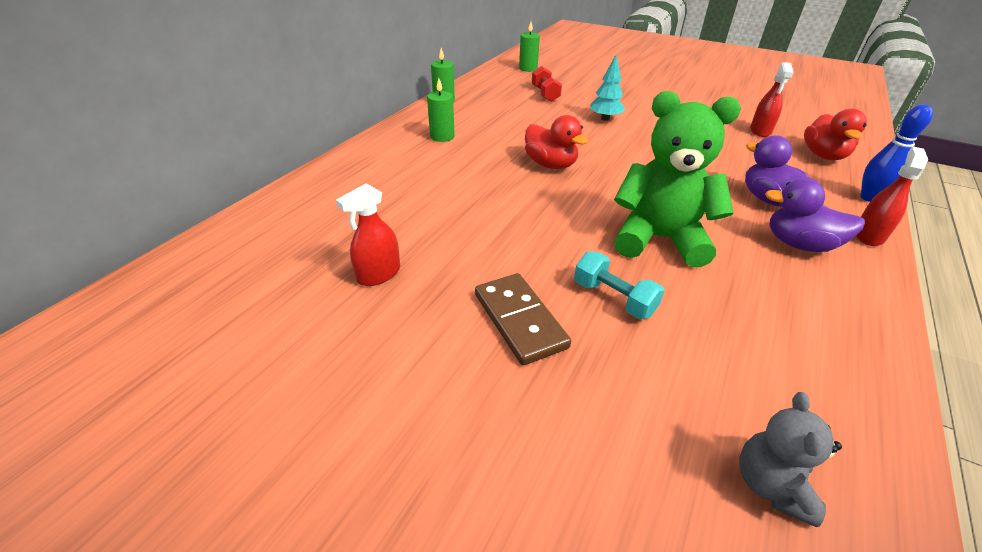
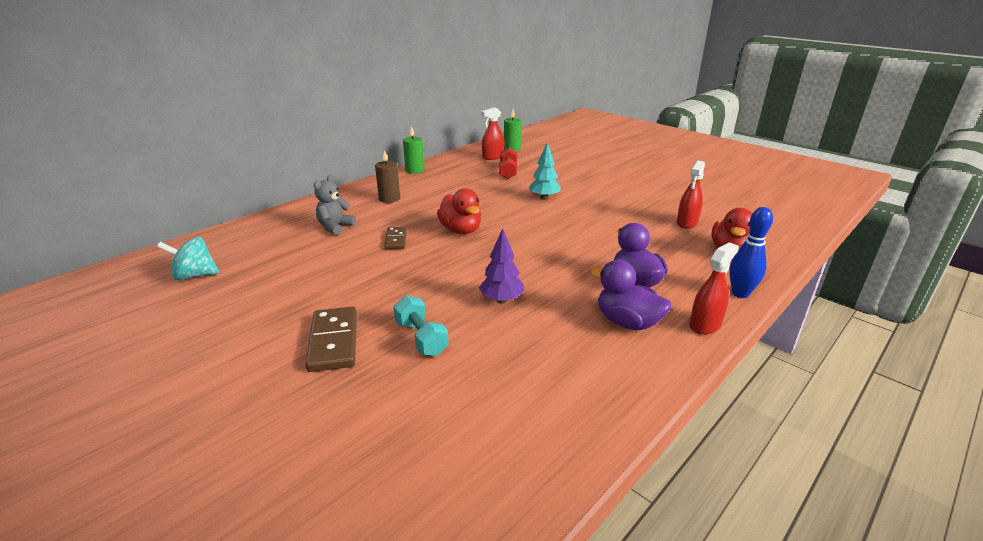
camera: 15 degrees right, 10 degrees down
red spray bottle [336,183,400,286] -> red spray bottle moved to [481,107,505,160]
green candle [427,78,455,142] -> brown candle [375,150,400,203]
green teddy bear [614,91,741,267] -> purple tree [479,228,524,303]
grey teddy bear [740,392,842,527] -> grey teddy bear moved to [314,175,356,235]
none -> turquoise spinning top [157,237,219,280]
none -> brown domino [384,227,407,249]

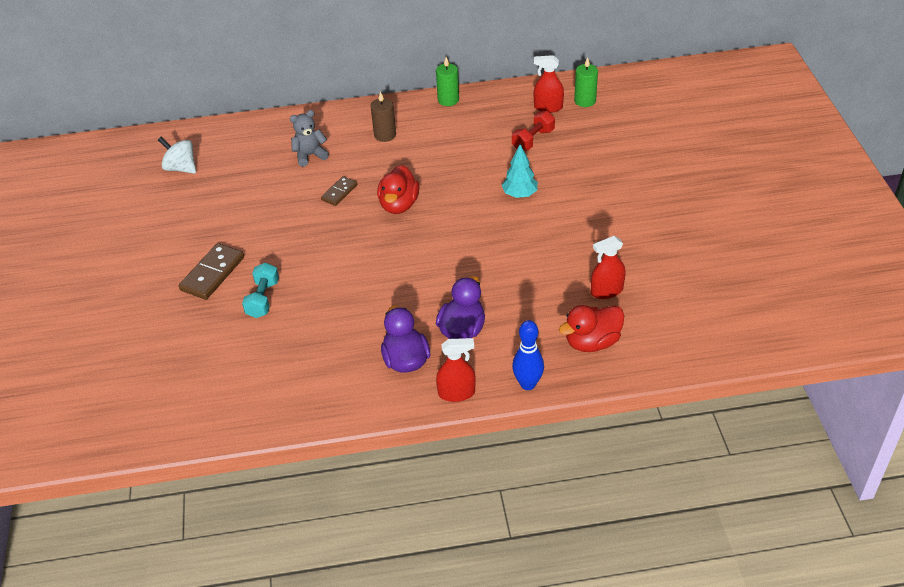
camera: 40 degrees right, 15 degrees up
turquoise spinning top [157,237,219,280] -> white spinning top [158,137,196,174]
purple tree [479,228,524,303] -> none

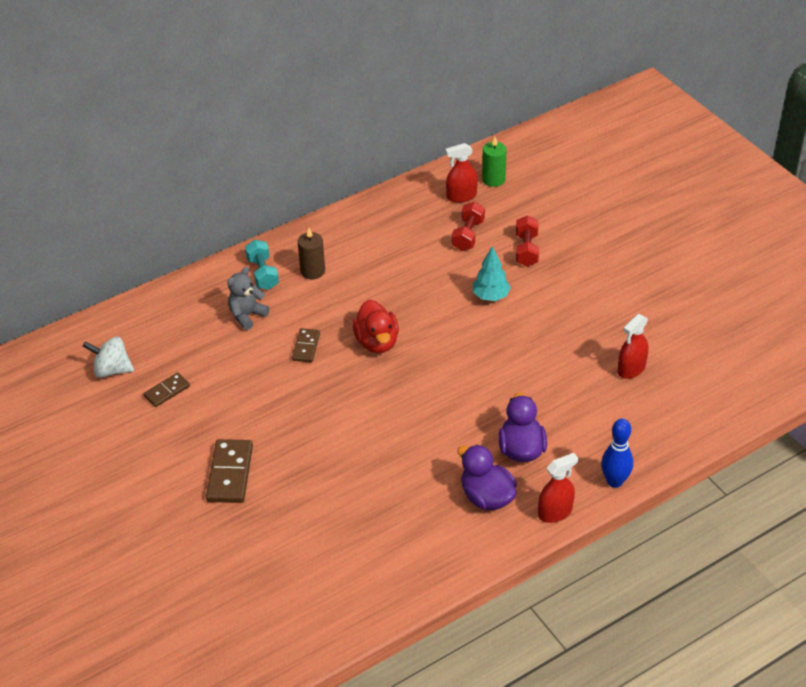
camera: 25 degrees left, 0 degrees up
turquoise dumbbell [242,262,279,318] -> turquoise dumbbell moved to [245,240,279,290]
green candle [436,57,459,106] -> none
red duck [559,305,624,352] -> none
none -> brown domino [143,372,190,407]
none -> red dumbbell [516,215,539,267]

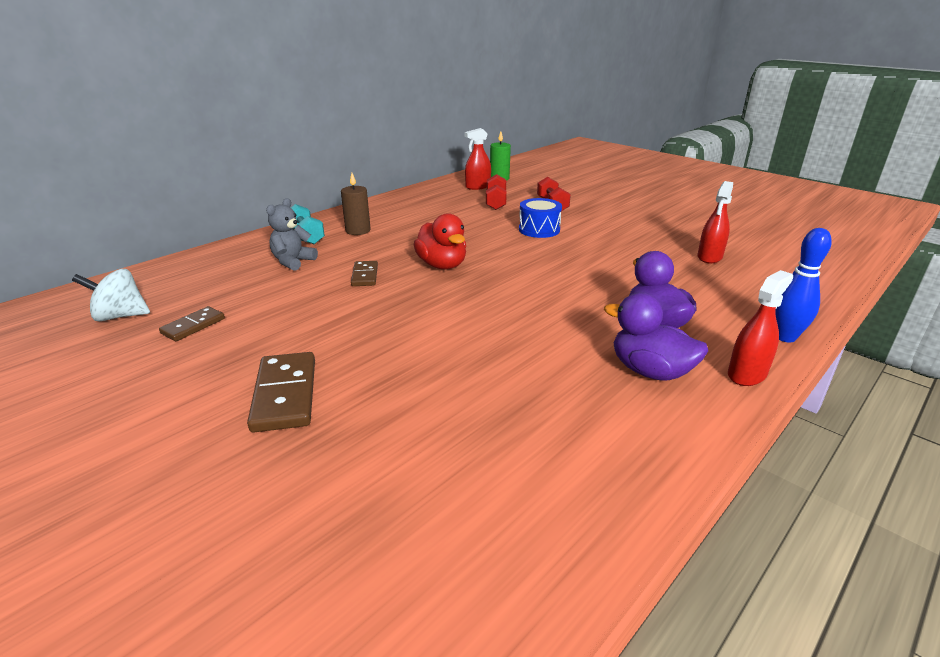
camera: 15 degrees left, 15 degrees down
turquoise tree [473,246,511,301] -> blue drum [519,198,562,238]

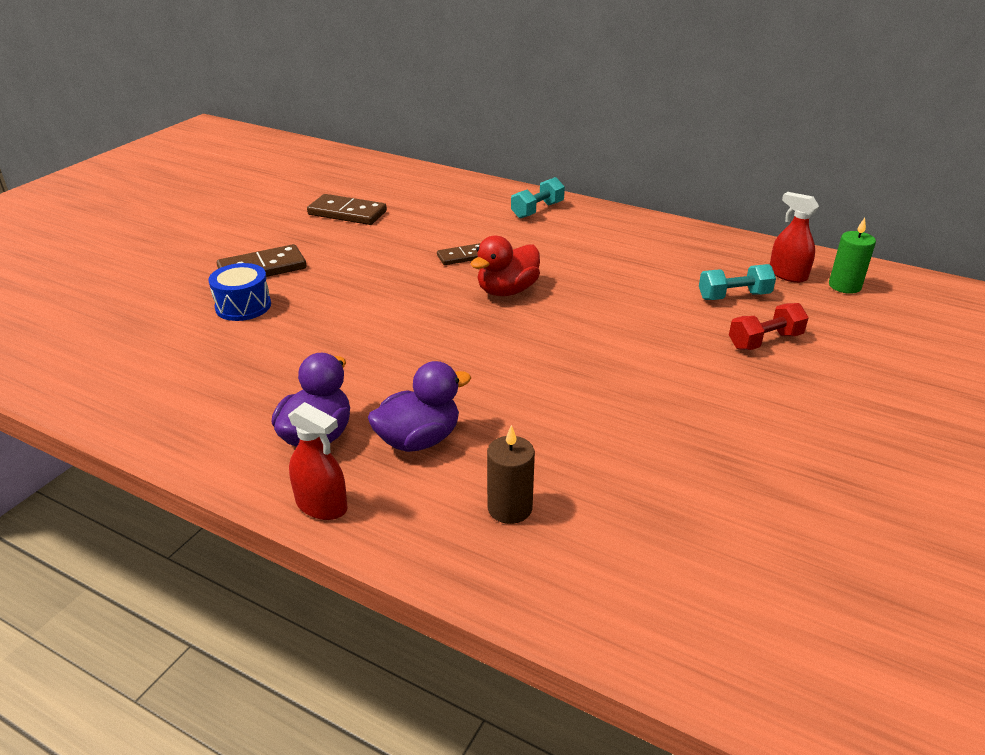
camera: 75 degrees right, 5 degrees up
white spinning top [72,269,150,321] -> none
brown domino [159,306,225,341] -> brown domino [307,194,387,225], size x1.66
grey teddy bear [266,198,318,271] -> none
brown candle [341,173,371,235] -> brown candle moved to [487,425,535,524]
red dumbbell [486,174,507,210] -> turquoise dumbbell [699,264,776,300]
blue drum [519,198,562,238] -> blue drum moved to [208,263,271,321]
red spray bottle [698,181,733,263] -> none
blue bowling pin [775,228,832,343] -> none

